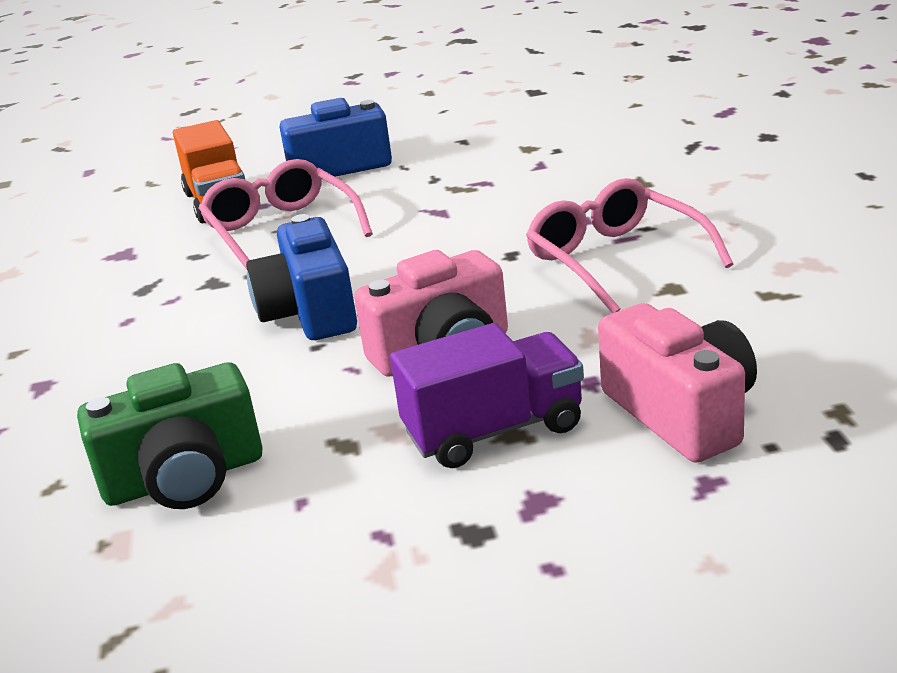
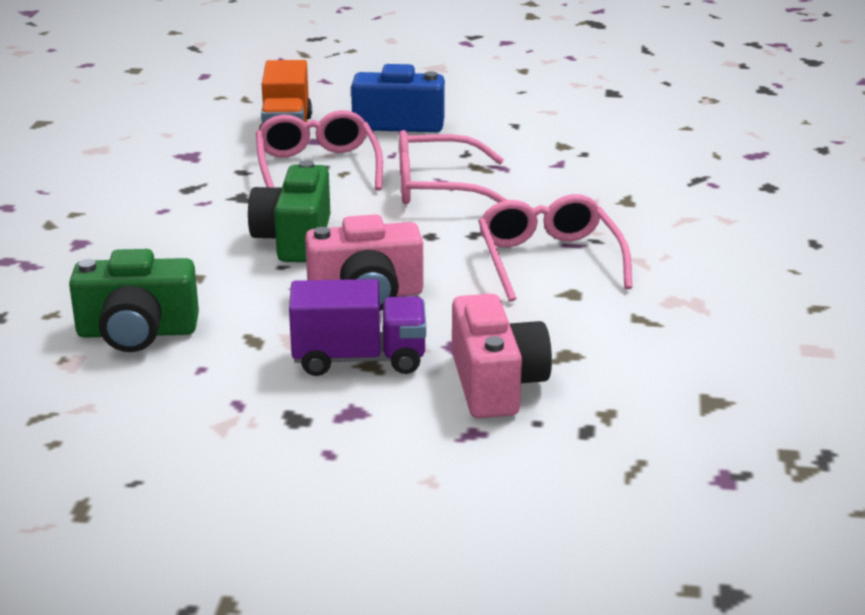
camera: 15 degrees right, 0 degrees up
blue camera [246,214,357,340] -> green camera [248,160,330,262]
none -> pink glasses [399,130,507,204]

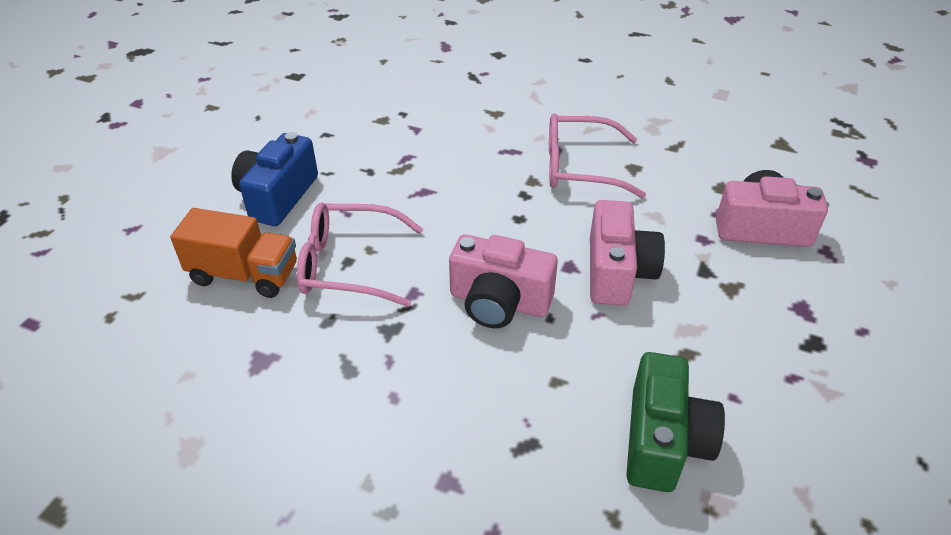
camera: 75 degrees left, 15 degrees up
green camera [248,160,330,262] -> pink camera [449,234,558,328]
purple truck [289,279,426,376] -> none
pink glasses [399,130,507,204] -> none

